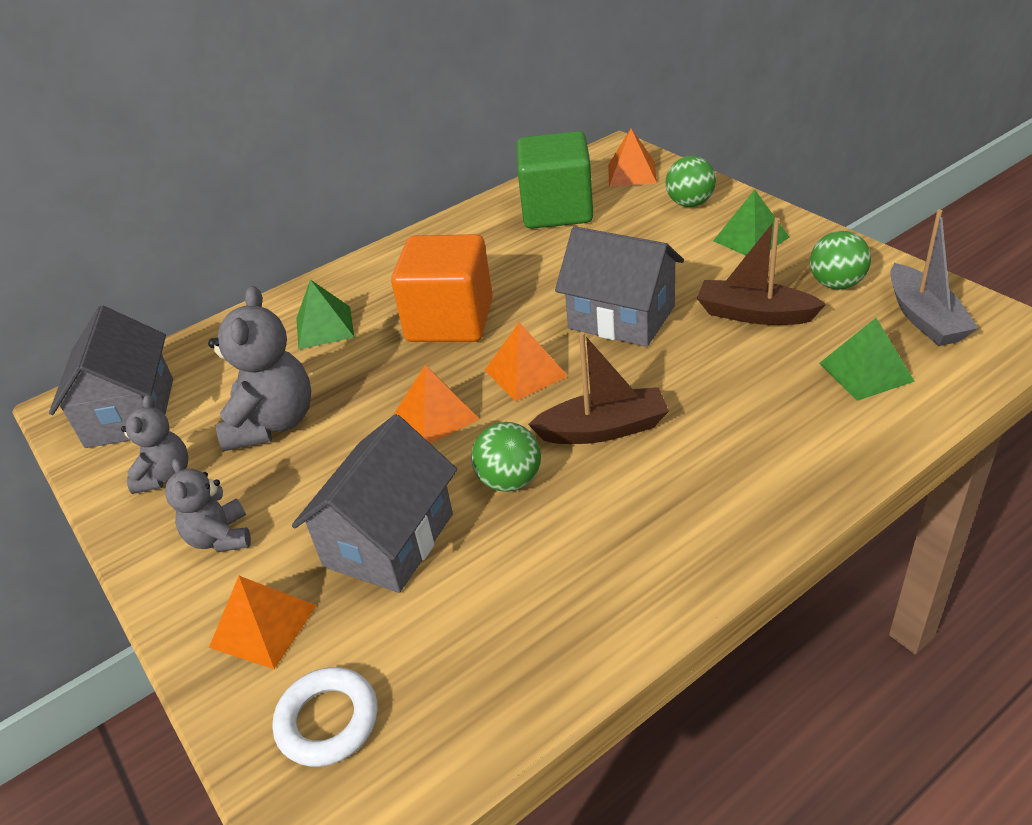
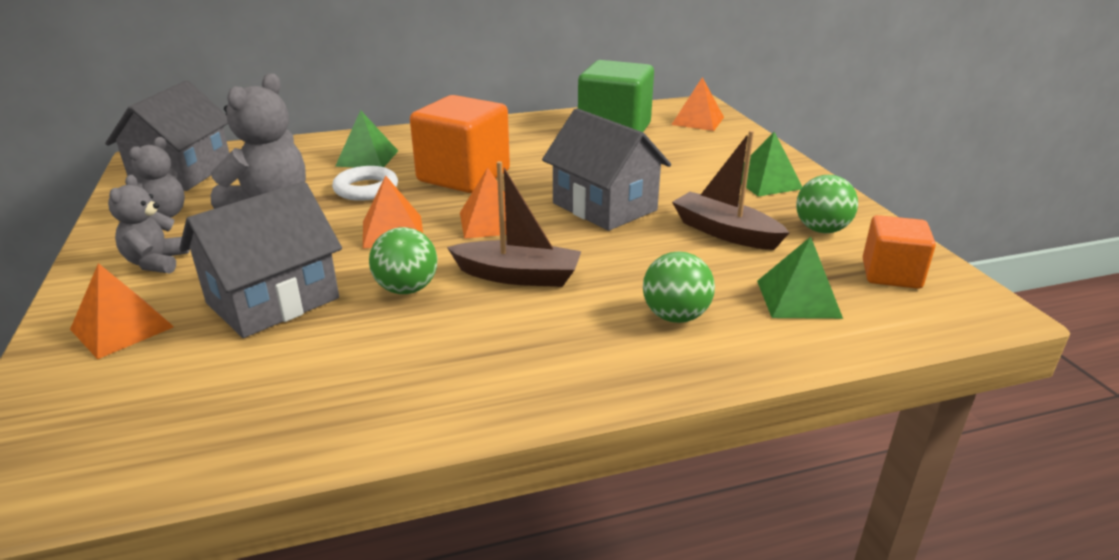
camera: 15 degrees right, 10 degrees down
white ring [272,667,377,767] -> white ring moved to [332,166,398,201]
green ball [665,156,716,207] -> green ball moved to [643,251,715,323]
grey boat [890,209,978,346] -> orange cube [863,215,936,289]

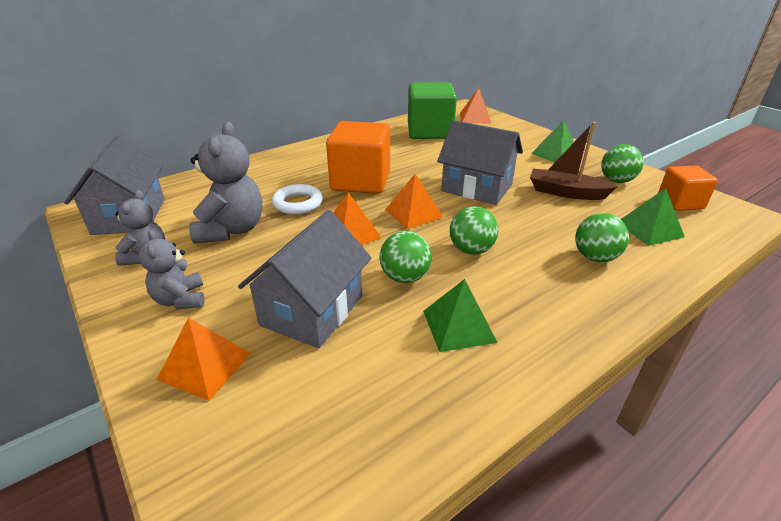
camera: 20 degrees left, 5 degrees up
green pyramid [335,110,398,168] -> green pyramid moved to [423,279,498,352]
brown boat [447,161,582,287] -> green ball [450,206,498,255]

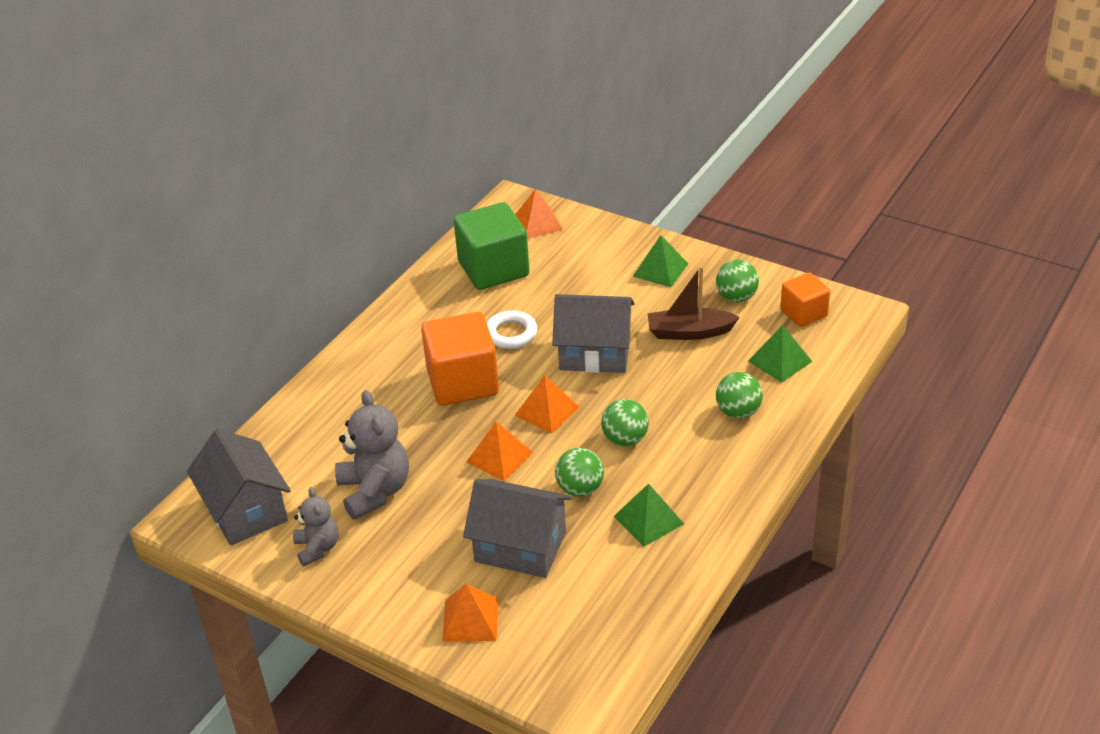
camera: 20 degrees left, 5 degrees up
grey teddy bear [139,229,204,309] -> none
grey house [238,210,372,348] -> grey house turned 75 degrees counterclockwise [463,479,572,578]
white ring [272,184,323,214] -> white ring moved to [486,310,538,349]

